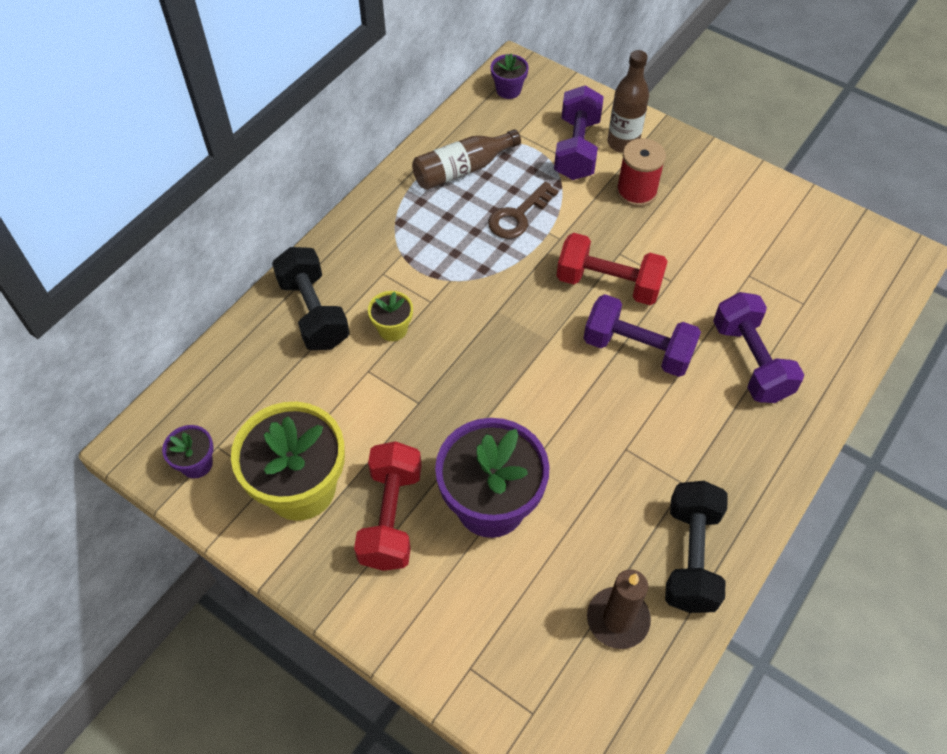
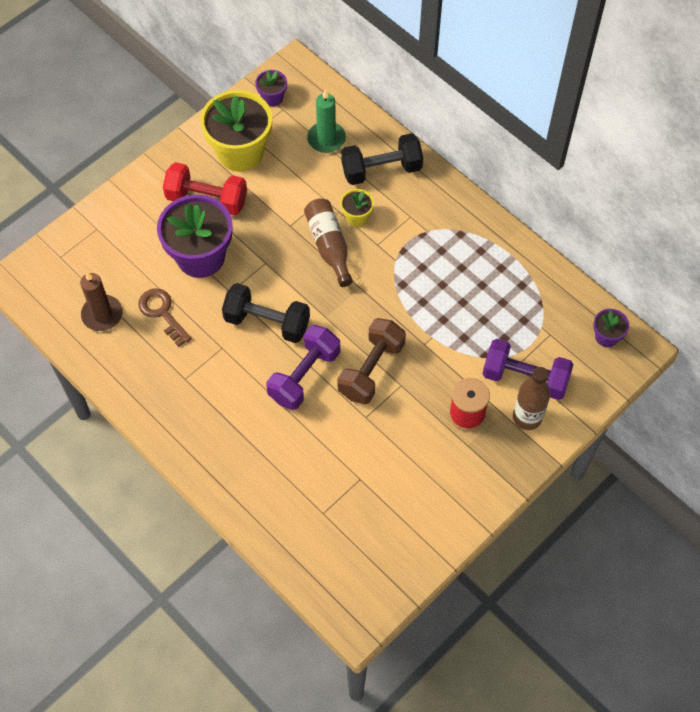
camera: 100 degrees right, 5 degrees up
brown bottle [412,129,521,190] -> brown bottle moved to [304,198,353,287]
brown key [488,182,558,239] -> brown key moved to [138,288,192,347]
red dumbbell [557,233,668,305] -> brown dumbbell [337,318,406,404]
black dumbbell [665,481,728,613] -> black dumbbell moved to [222,283,310,343]
purple dumbbell [713,292,804,403] -> none
none -> green candle [307,89,346,153]

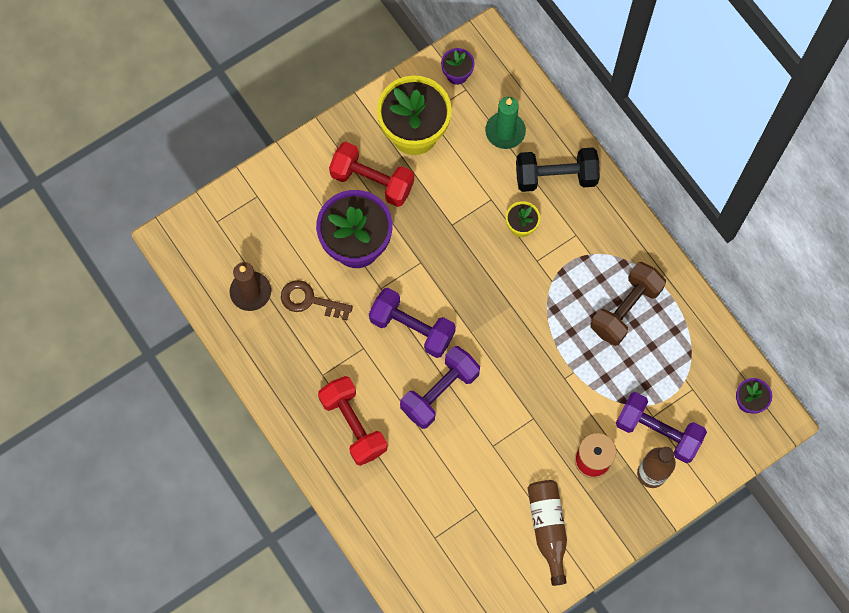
camera: 10 degrees right, 10 degrees up
brown key [138,288,192,347] -> brown key turned 45 degrees counterclockwise [281,280,353,321]
black dumbbell [222,283,310,343] -> purple dumbbell [369,288,456,358]
brown bottle [304,198,353,287] -> brown bottle moved to [527,480,567,586]
brown dumbbell [337,318,406,404] -> brown dumbbell moved to [591,262,666,346]
none -> red dumbbell [318,376,388,466]

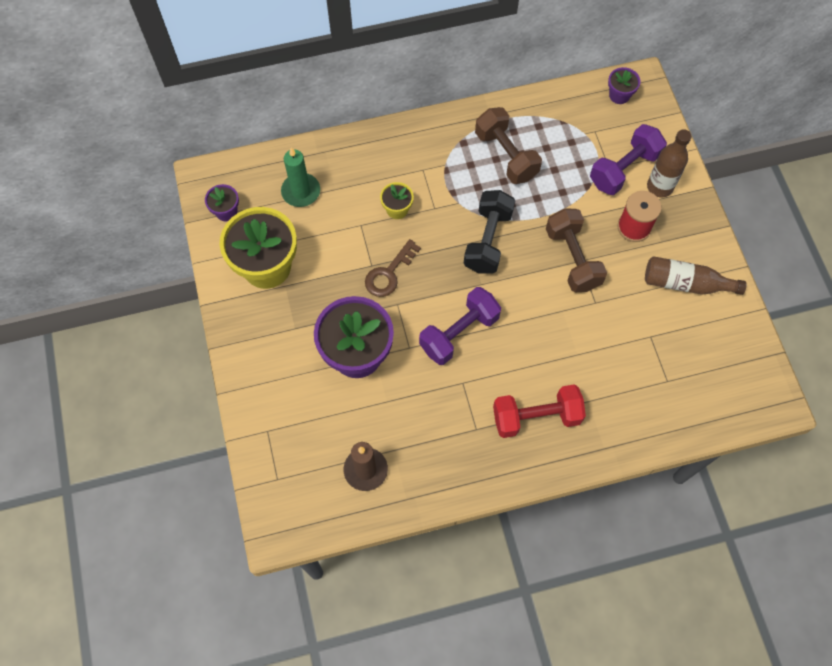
camera: 70 degrees left, 5 degrees down
brown key [281,280,353,321] -> brown key moved to [365,239,421,297]
red dumbbell [329,142,414,207] -> none
purple dumbbell [400,346,480,429] -> none
black dumbbell [516,148,600,192] -> black dumbbell moved to [464,190,515,274]
none -> brown dumbbell [546,209,607,292]

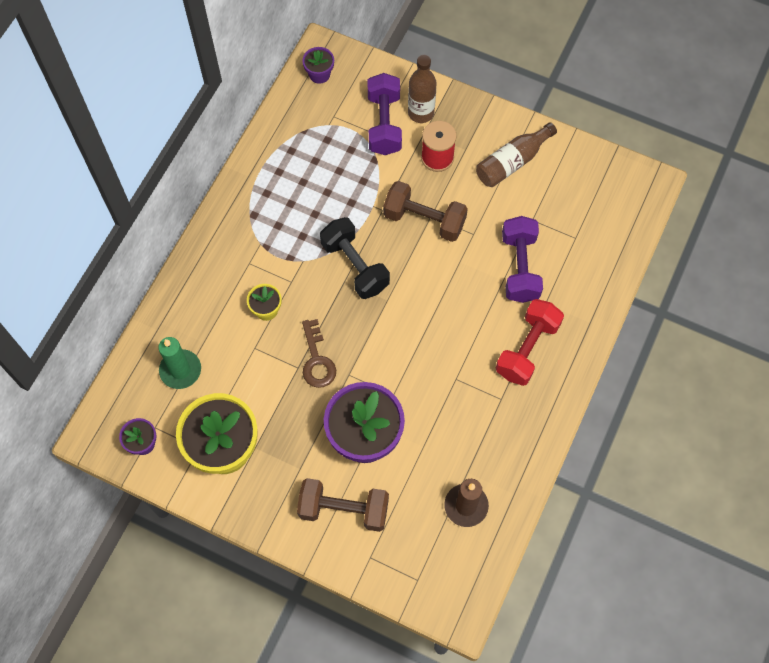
camera: 50 degrees left, 0 degrees up
purple dumbbell [419,287,501,365] -> purple dumbbell moved to [502,216,543,303]
brown dumbbell [475,107,542,184] -> brown dumbbell moved to [297,478,389,532]

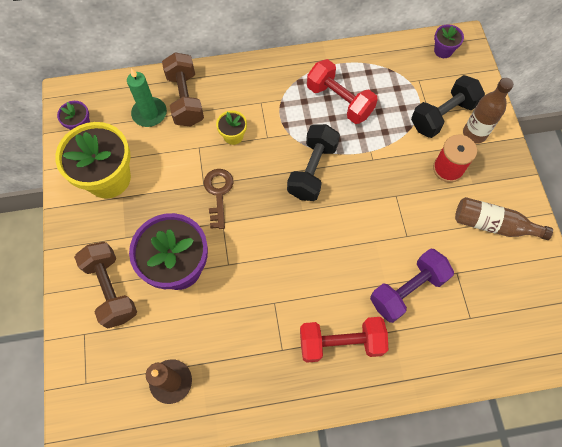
camera: 55 degrees right, 0 degrees up
brown key [302,319,336,388] -> brown key turned 135 degrees clockwise [204,169,233,229]
purple dumbbell [367,73,402,155] -> black dumbbell [411,75,485,138]
brown dumbbell [383,181,468,242] -> brown dumbbell moved to [162,52,204,127]
none -> red dumbbell [307,59,378,124]

